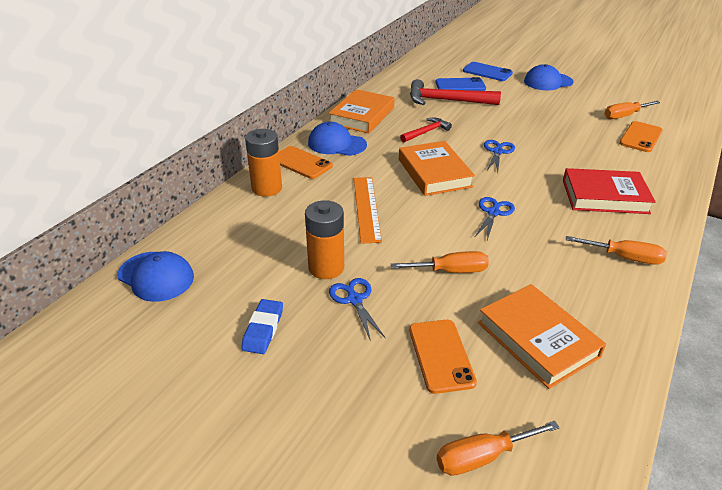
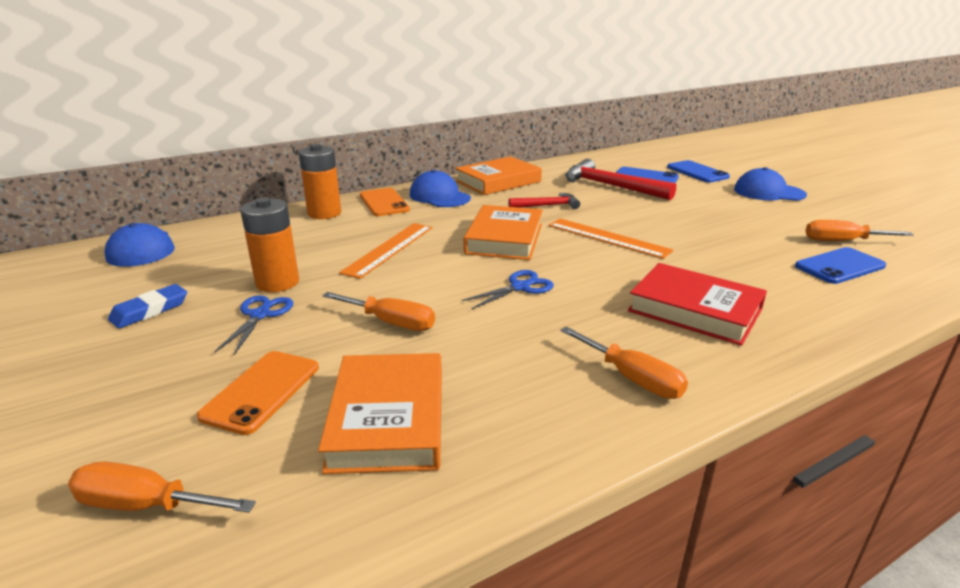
camera: 30 degrees right, 10 degrees down
blue scissors [484,140,515,172] -> orange ruler [548,218,673,259]
orange phone [619,121,663,152] -> blue phone [795,247,886,284]

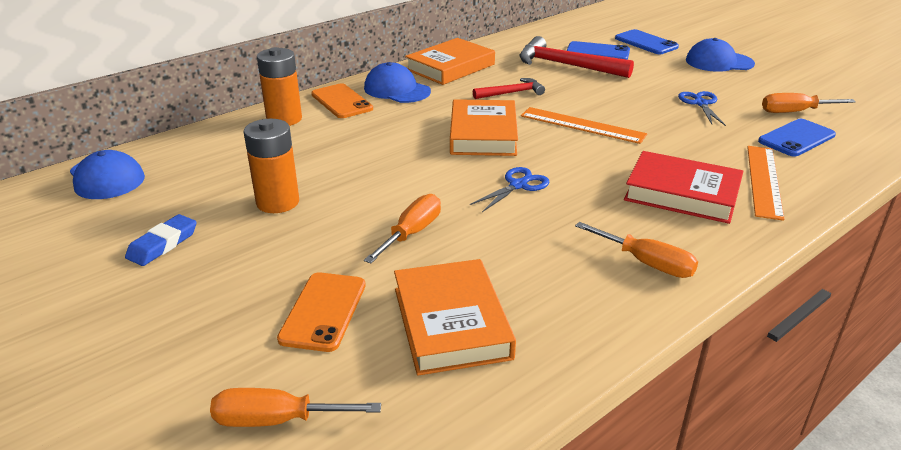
camera: 10 degrees left, 5 degrees up
blue scissors [215,295,293,355] -> blue scissors moved to [678,91,726,126]
orange screwdriver [322,292,435,331] -> orange screwdriver turned 75 degrees counterclockwise [364,194,441,264]
orange ruler [339,223,433,279] -> orange ruler moved to [747,146,785,221]

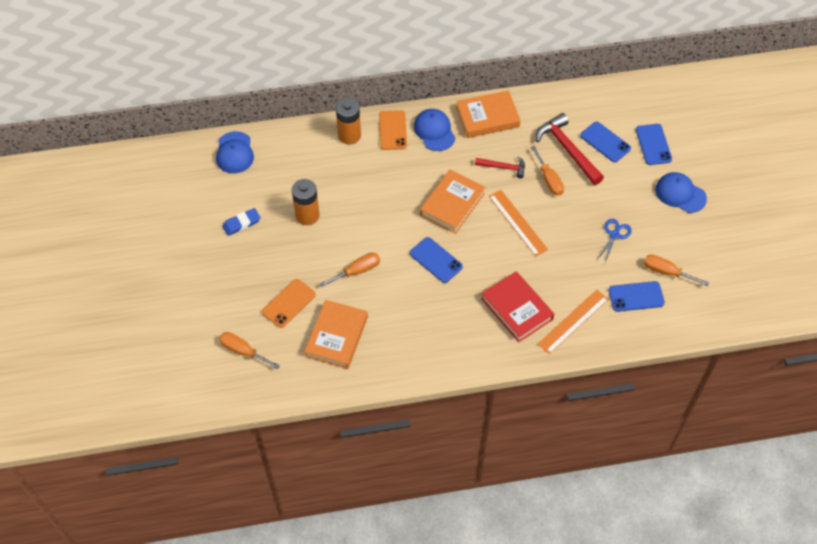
camera: 30 degrees right, 25 degrees up
blue scissors [470,167,550,212] -> blue phone [410,237,463,283]
orange screwdriver [575,222,698,278] -> orange screwdriver moved to [531,146,564,196]

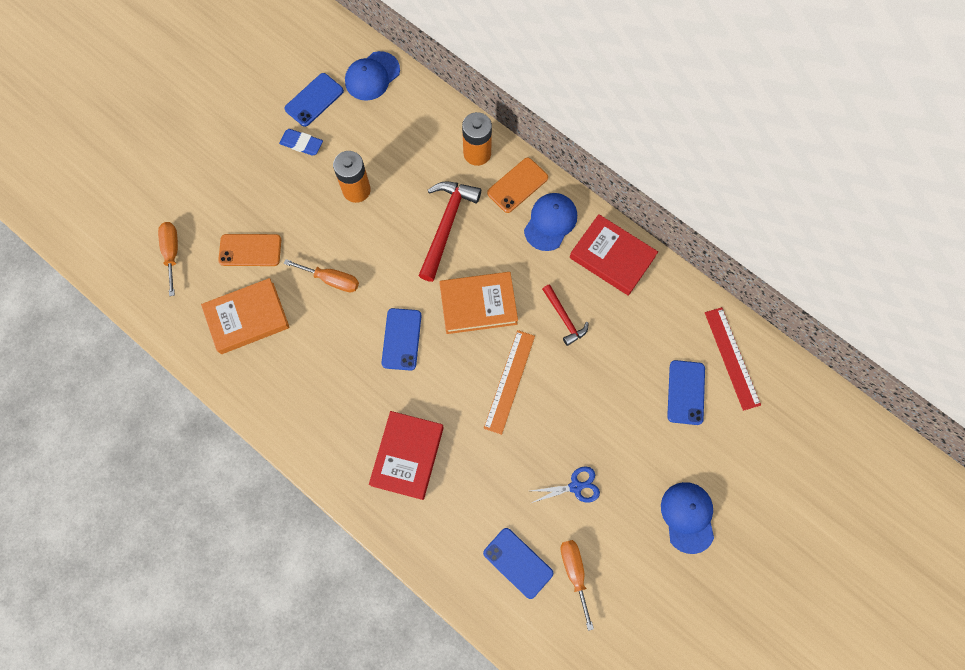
camera: 50 degrees right, 15 degrees up
orange book [456,90,521,138] -> red book [570,214,658,296]
orange screwdriver [531,146,564,196] -> none
red hammer [536,113,604,185] -> red hammer moved to [418,181,481,282]
orange ruler [538,290,609,354] -> none
blue phone [636,124,672,165] -> blue phone moved to [285,73,344,127]
none -> red ruler [705,307,761,411]

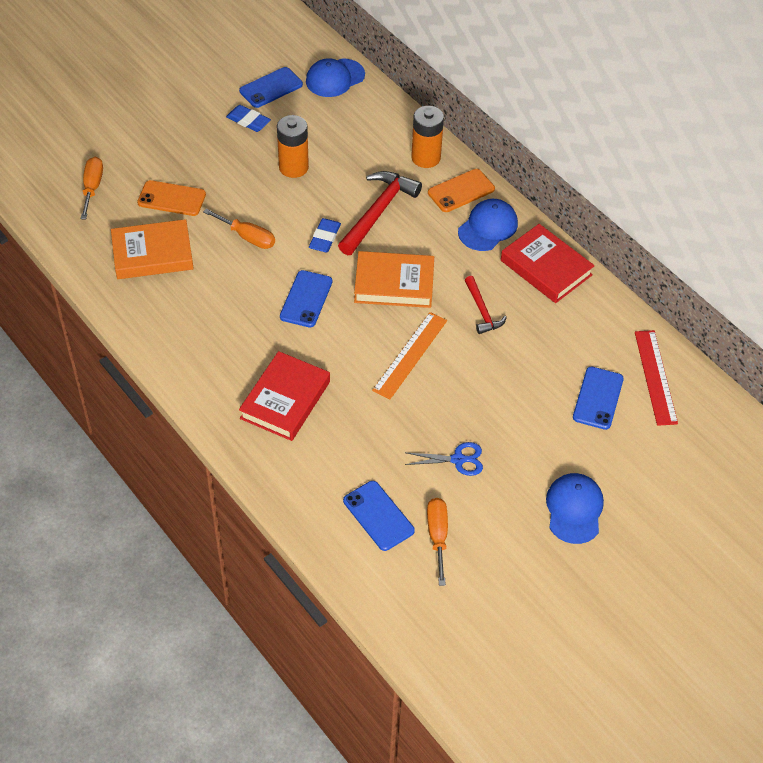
camera: 10 degrees right, 20 degrees down
none -> blue eraser [309,218,341,253]

